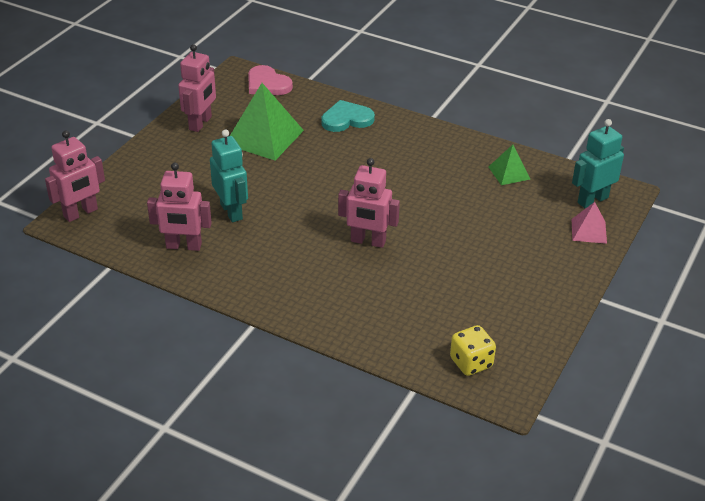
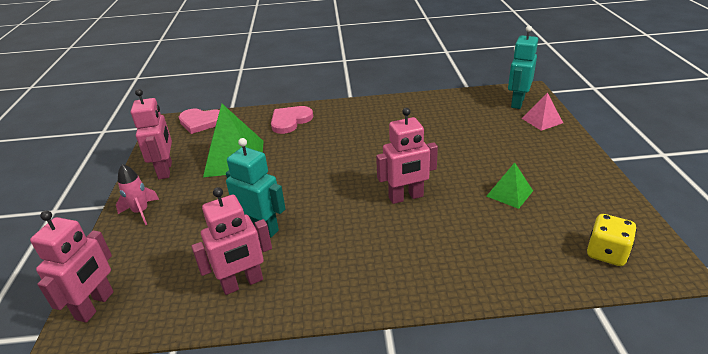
camera: 30 degrees left, 5 degrees down
turquoise heart [321,100,375,132] -> pink heart [271,106,313,134]
green pyramid [489,145,530,185] -> green pyramid moved to [486,162,533,209]
none -> pink rocket [116,164,159,225]

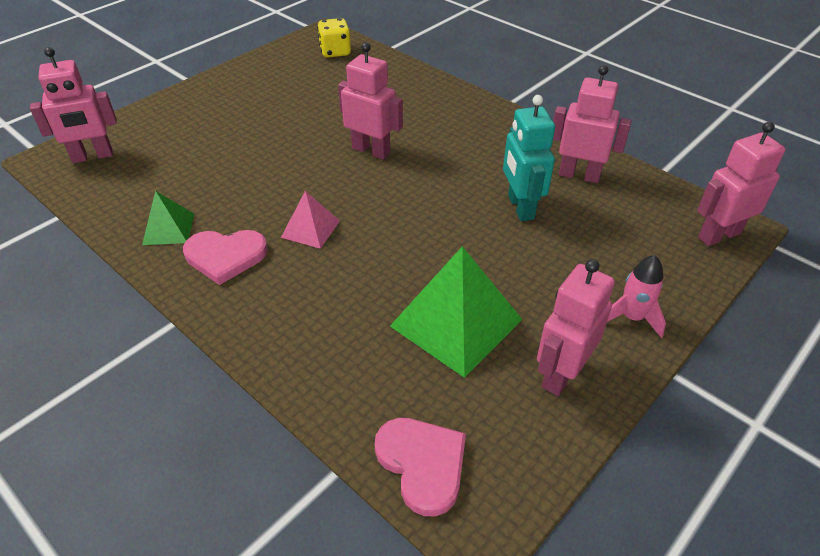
camera: 135 degrees left, 10 degrees up
pink heart [271,106,313,134] -> pink heart moved to [183,230,268,285]
green pyramid [486,162,533,209] -> green pyramid moved to [142,191,194,245]
turquoise robot [508,26,538,109] -> pink robot [30,47,117,163]
pink pyramid [522,92,563,131] -> pink pyramid moved to [281,191,340,249]

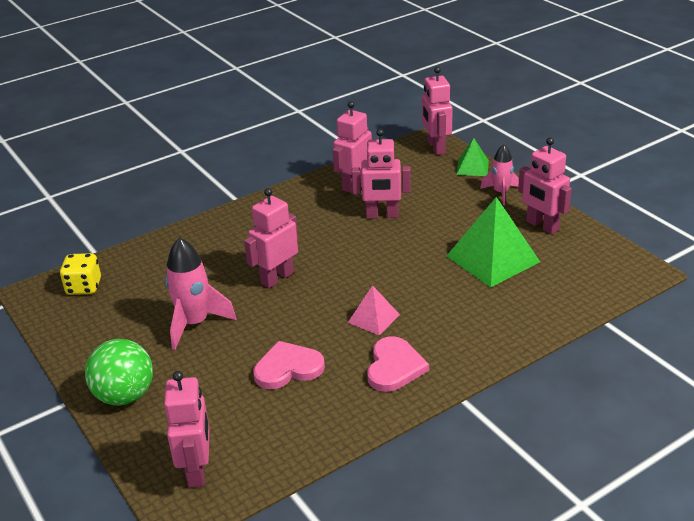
camera: 75 degrees left, 10 degrees down
green pyramid [142,191,194,245] -> green pyramid moved to [456,138,489,176]
pink heart [375,418,466,516] -> pink heart moved to [253,341,325,389]
turquoise robot [503,95,555,221] -> pink robot [352,129,411,219]
none -> green ball [85,339,153,406]
none -> pink rocket [165,237,236,350]

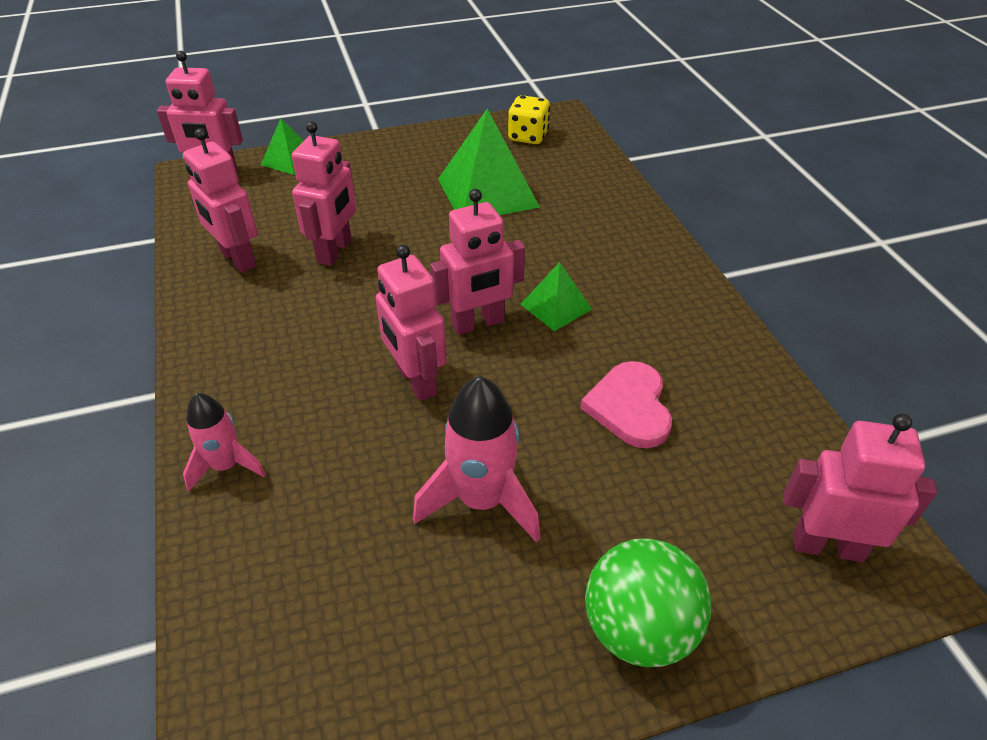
camera: 75 degrees left, 10 degrees up
yellow dice [60,253,101,295] -> yellow dice moved to [508,95,550,144]
pink pyramid [348,285,400,336] -> green pyramid [521,262,592,331]
pink heart [367,336,429,392] -> none
pink rocket [480,144,519,205] -> pink rocket moved to [183,393,266,491]
pink robot [518,137,572,234] -> pink robot moved to [430,189,525,335]

